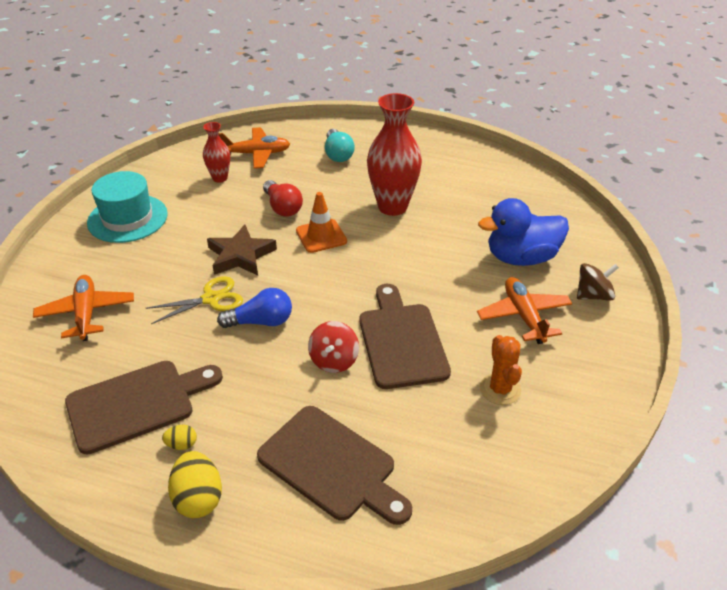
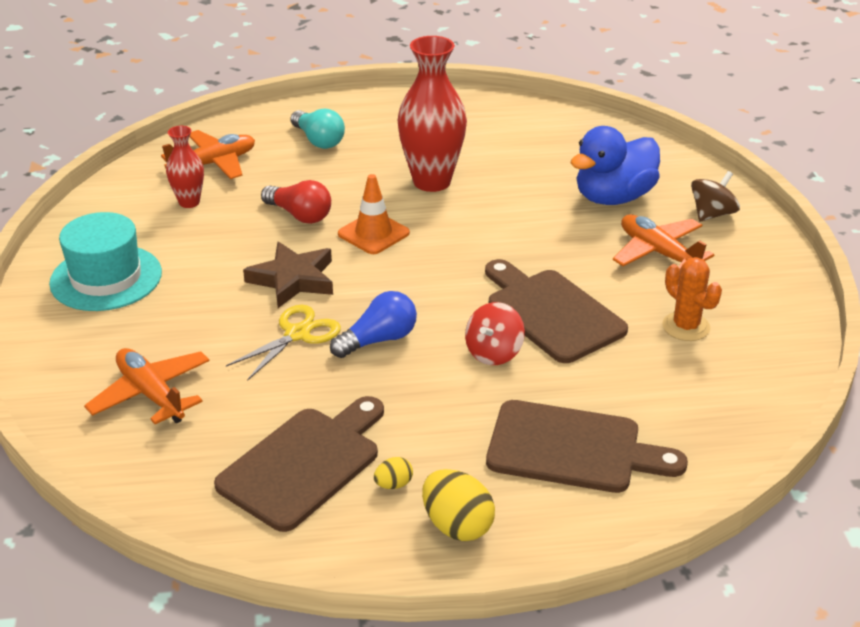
camera: 25 degrees left, 5 degrees down
red spinning top [308,321,359,373] -> red spinning top turned 45 degrees clockwise [465,302,525,365]

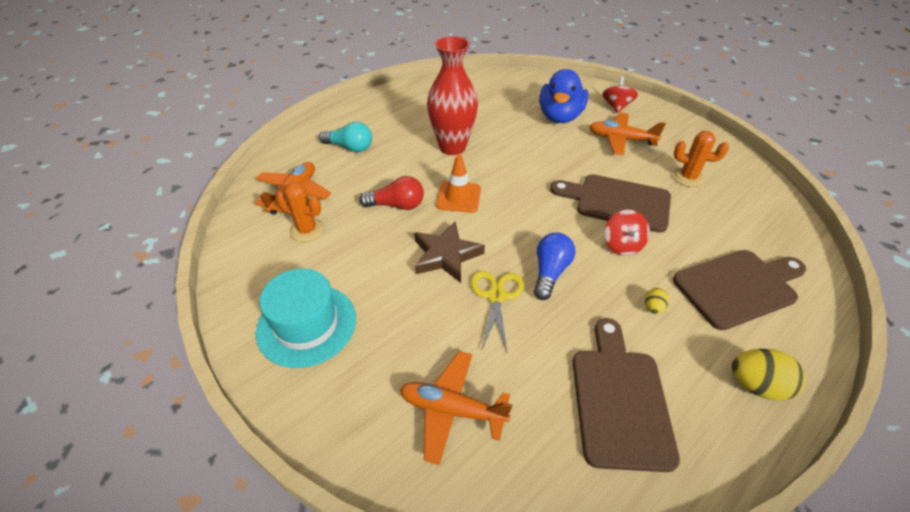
camera: 35 degrees left, 10 degrees up
red vase [166,126,204,208] -> orange cactus [276,182,324,242]
yellow egg [374,457,413,489] -> yellow egg moved to [645,288,669,314]
brown spinning top [691,171,740,222] -> red spinning top [602,77,638,113]

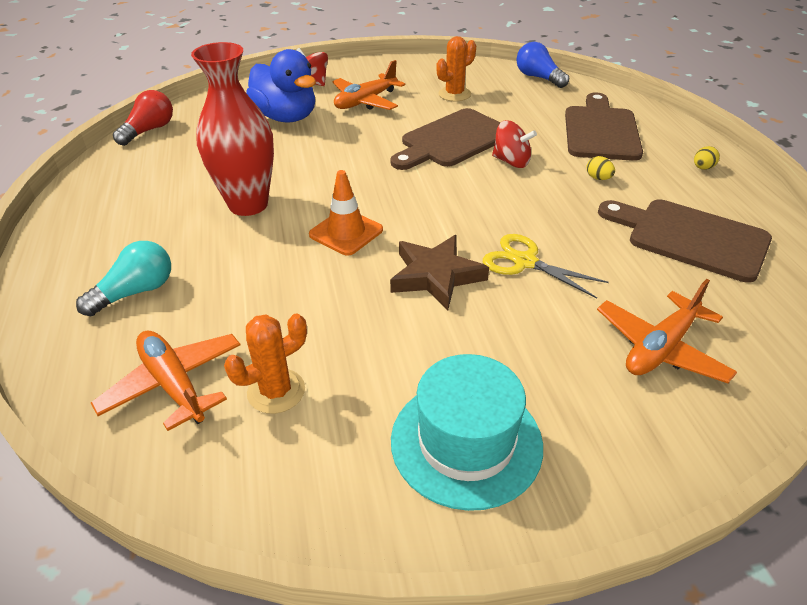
camera: 60 degrees left, 5 degrees down
red light bulb [359,176,424,210] -> red light bulb moved to [113,90,173,146]
blue light bulb [534,233,575,300] -> blue light bulb moved to [516,42,569,88]
yellow egg [732,349,806,401] -> yellow egg [694,146,720,170], size x0.52

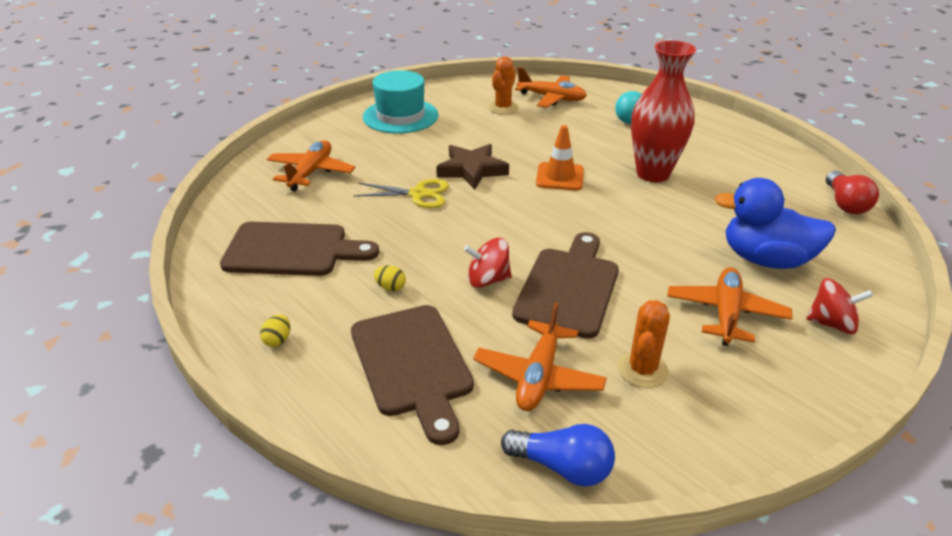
camera: 150 degrees right, 5 degrees down
none -> orange plane [473,302,607,411]

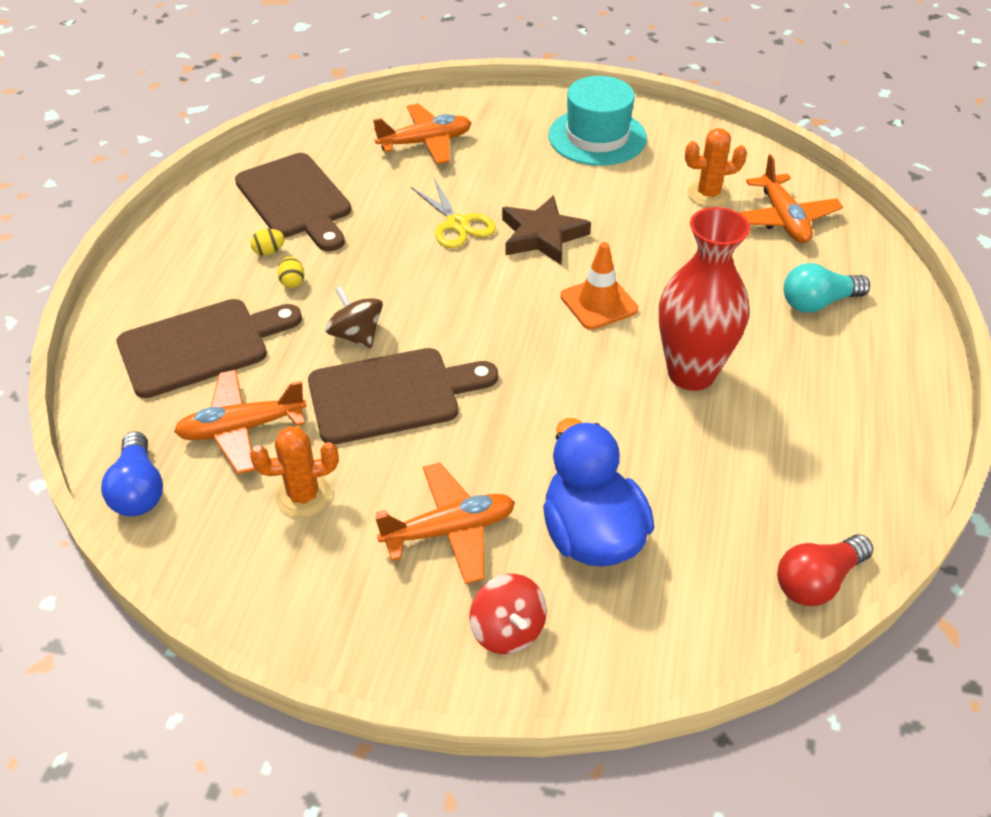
camera: 55 degrees right, 10 degrees up
yellow egg [260,314,290,347] -> yellow egg moved to [250,229,285,256]
brown cutting board [351,305,474,445] -> brown cutting board turned 150 degrees counterclockwise [117,299,302,398]
red spinning top [464,238,512,288] -> brown spinning top [325,286,383,348]

